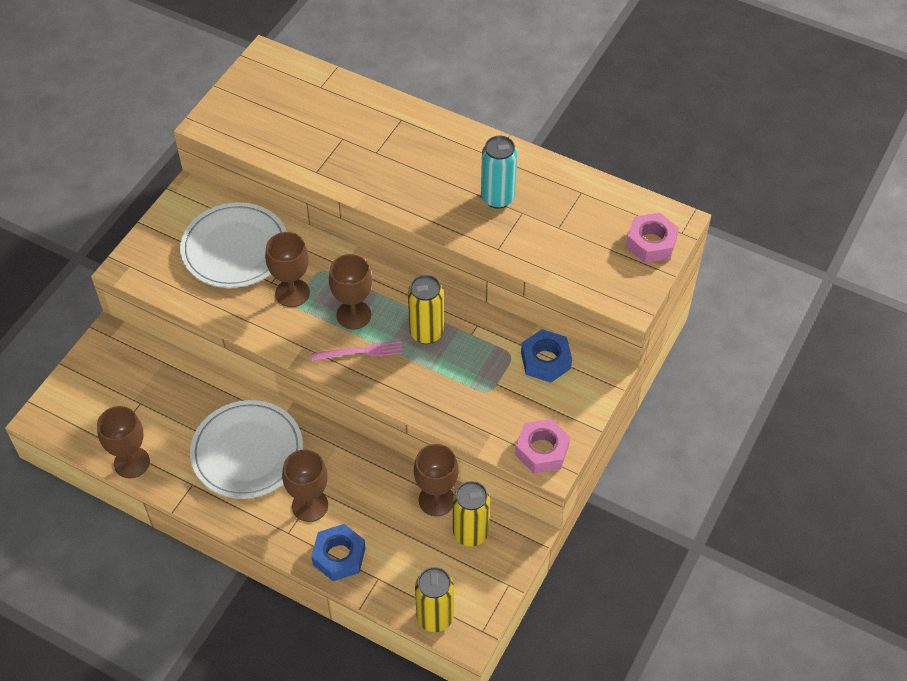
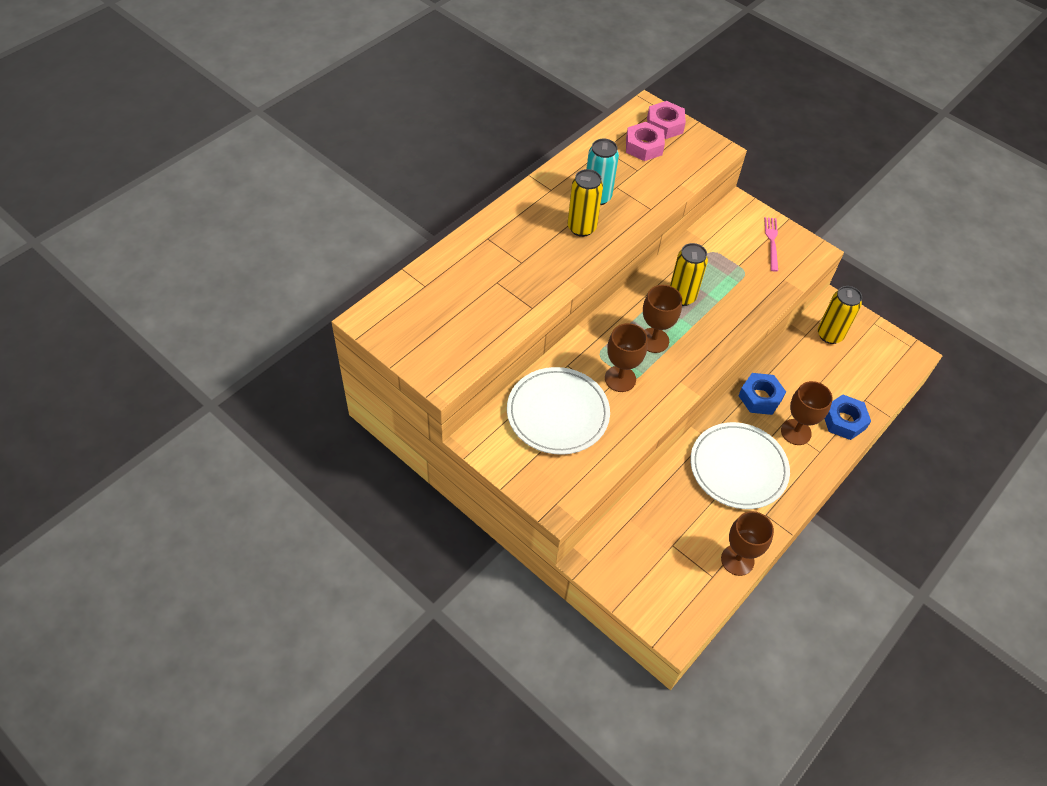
camera: 80 degrees left, 0 degrees up
pink fork [311,340,403,361] -> pink fork moved to [764,217,778,272]
brown goblet [414,444,458,516] -> none
yellow can [415,567,454,632] -> yellow can moved to [567,169,603,237]
pink nut [515,419,570,473] -> pink nut moved to [626,122,665,161]
blue nut [521,329,572,383] -> blue nut moved to [738,373,786,415]

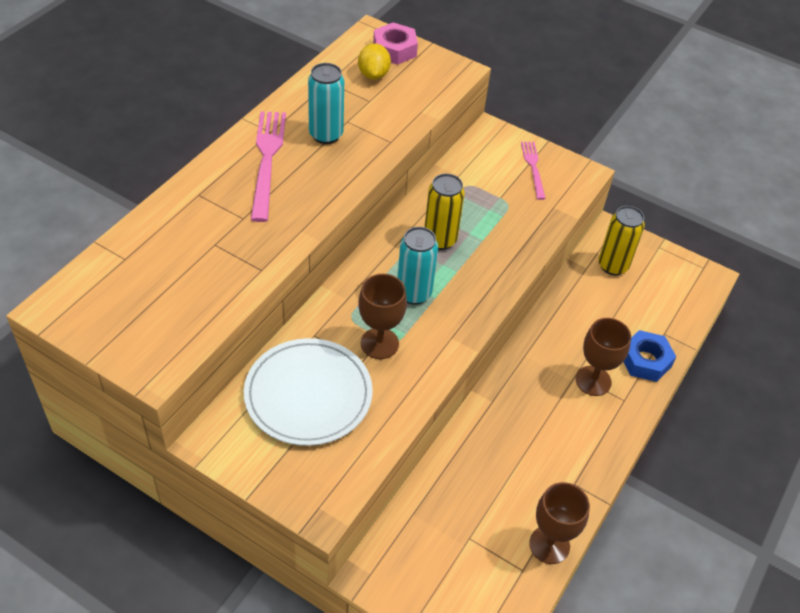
camera: 10 degrees left, 5 degrees down
yellow can [567,169,603,237] -> none
pink nut [626,122,665,161] -> yellow lemon [358,43,391,80]
brown goblet [643,285,682,353] -> turquoise can [397,227,438,305]
white plate [690,422,790,509] -> none
blue nut [738,373,786,415] -> none
none -> pink fork [251,111,286,222]

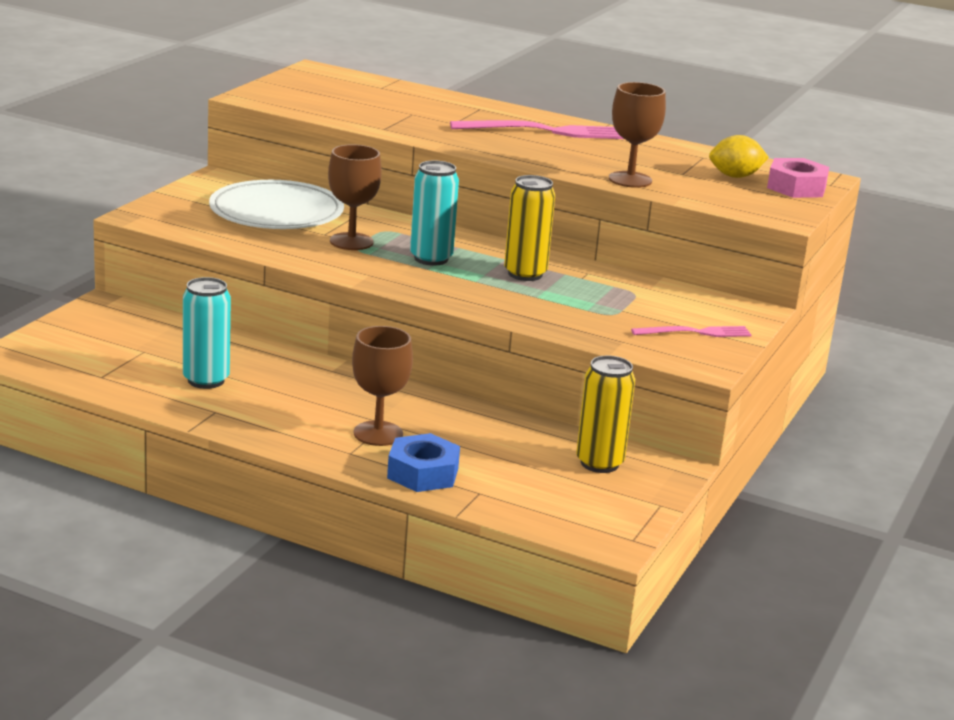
camera: 85 degrees right, 25 degrees down
turquoise can [308,63,344,144] -> turquoise can moved to [183,277,231,389]
brown goblet [529,482,590,564] -> brown goblet moved to [609,82,666,188]

